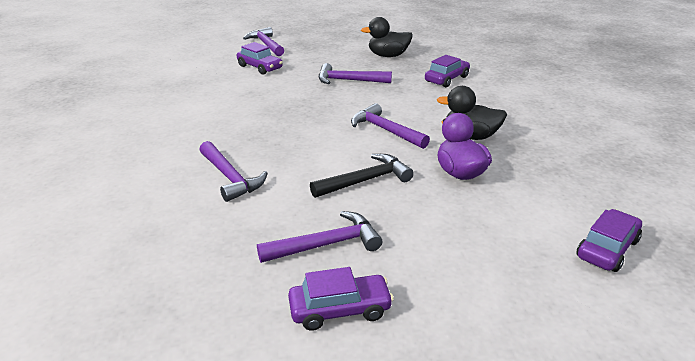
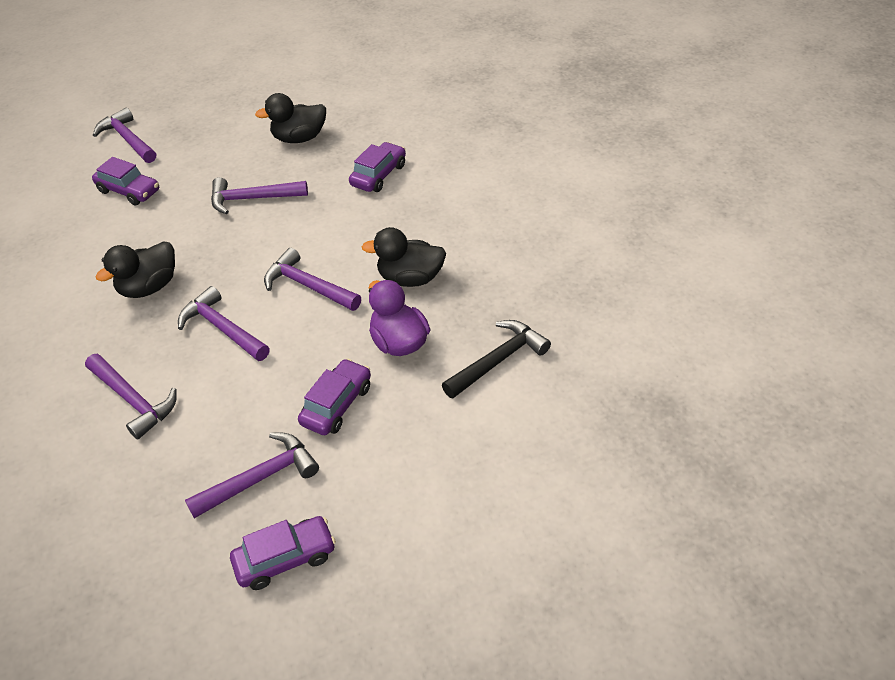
camera: 10 degrees left, 15 degrees up
black hammer [310,154,414,198] -> black hammer moved to [442,320,551,398]
purple car [576,209,642,272] -> purple car moved to [298,359,371,435]
none -> black duck [96,241,175,298]
none -> purple hammer [178,286,270,361]

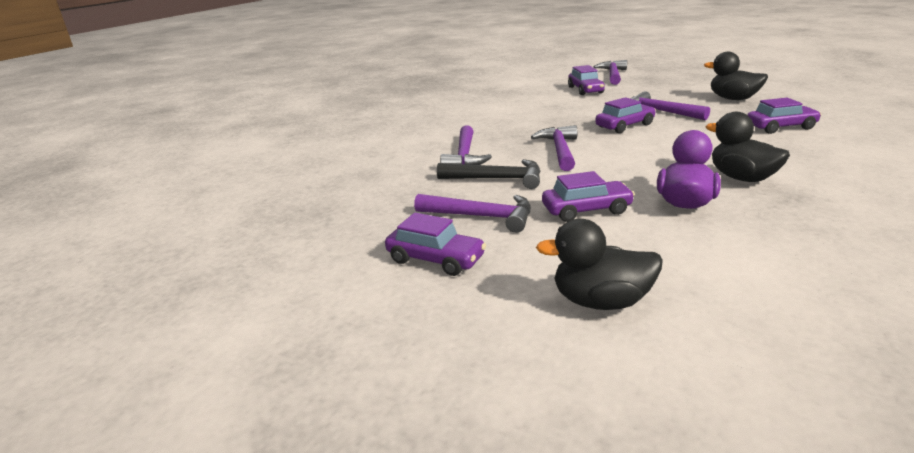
camera: 50 degrees right, 20 degrees down
black duck [96,241,175,298] -> black duck moved to [536,219,663,310]
purple hammer [264,248,361,311] -> none
black hammer [442,320,551,398] -> black hammer moved to [437,159,541,189]
none -> purple car [595,97,656,133]

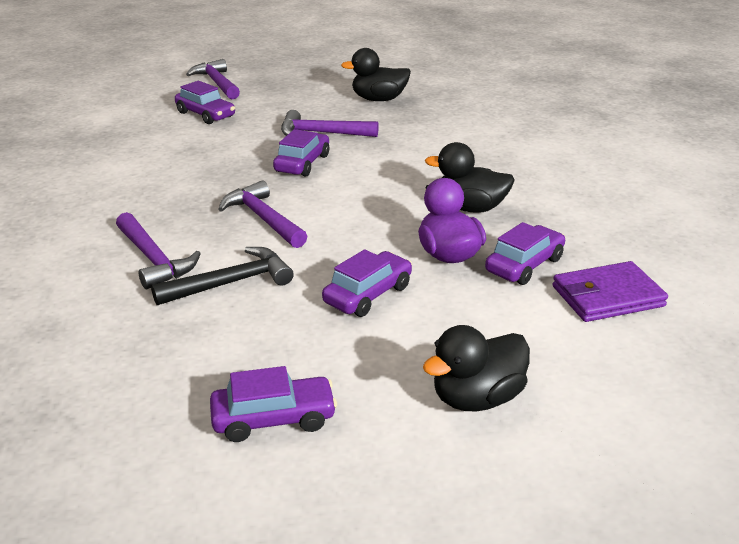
camera: 40 degrees left, 5 degrees up
purple hammer [414,194,531,233] -> none
purple car [747,98,821,134] -> purple car moved to [485,222,565,285]
none -> purple wallet [553,261,668,322]

